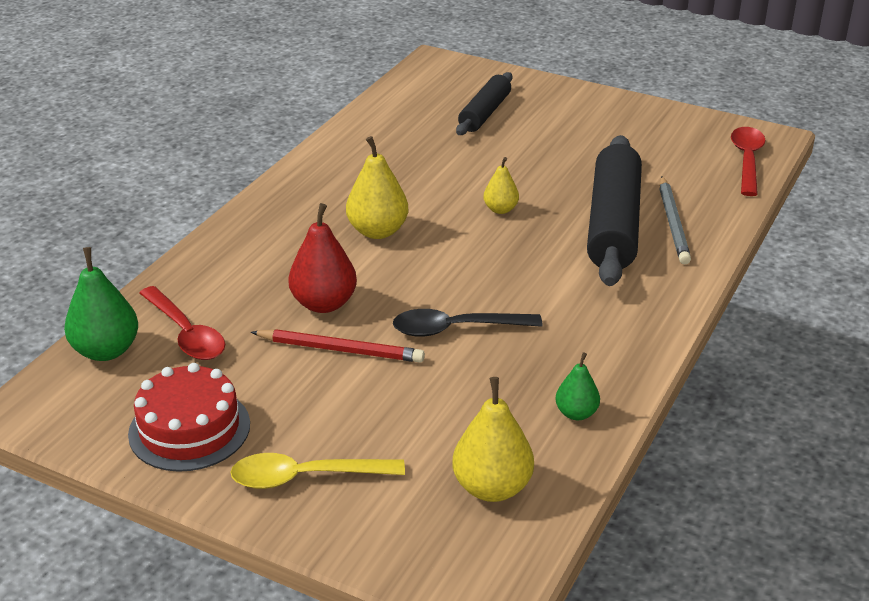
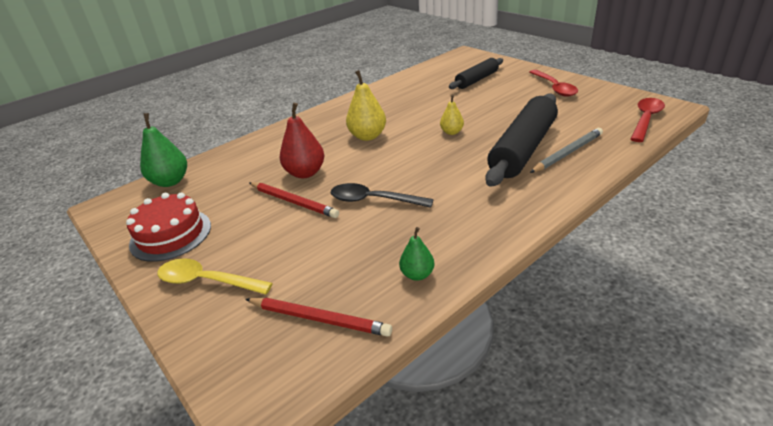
camera: 25 degrees right, 0 degrees up
red spoon [139,286,225,360] -> red spoon moved to [529,70,578,97]
yellow pear [452,377,534,502] -> red pencil [245,298,392,337]
grey pencil [659,176,691,264] -> grey pencil turned 150 degrees counterclockwise [530,128,603,173]

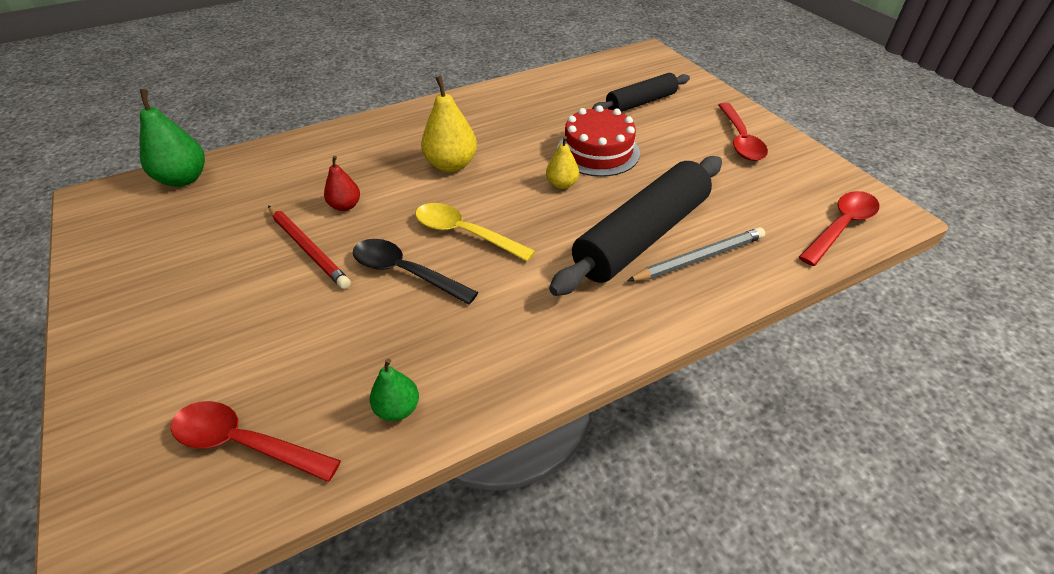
camera: 10 degrees right, 10 degrees up
red cake [126,193,211,262] -> red cake moved to [557,105,640,177]
yellow spoon [157,258,273,294] -> yellow spoon moved to [415,203,535,262]
red pencil [245,298,392,337] -> red spoon [171,401,341,482]
red pear [280,103,325,178] -> red pear [324,156,360,211], size x0.59

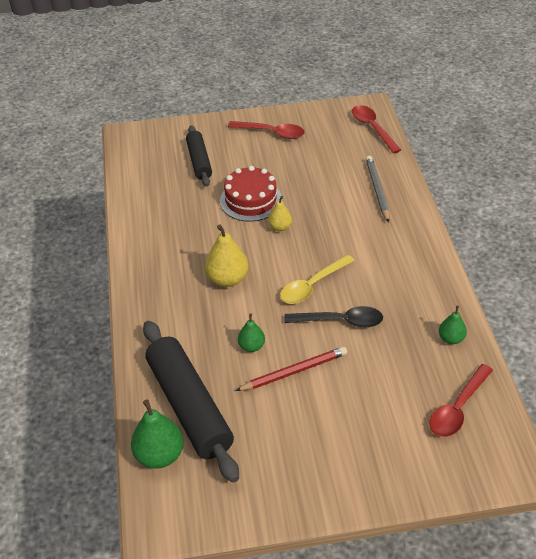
camera: 70 degrees left, 0 degrees up
red pear [324,156,360,211] -> green pear [238,314,265,352]
black spoon [353,239,479,305] -> black spoon turned 135 degrees counterclockwise [284,306,383,328]
black rolling pin [549,156,722,296] -> black rolling pin moved to [143,321,239,483]

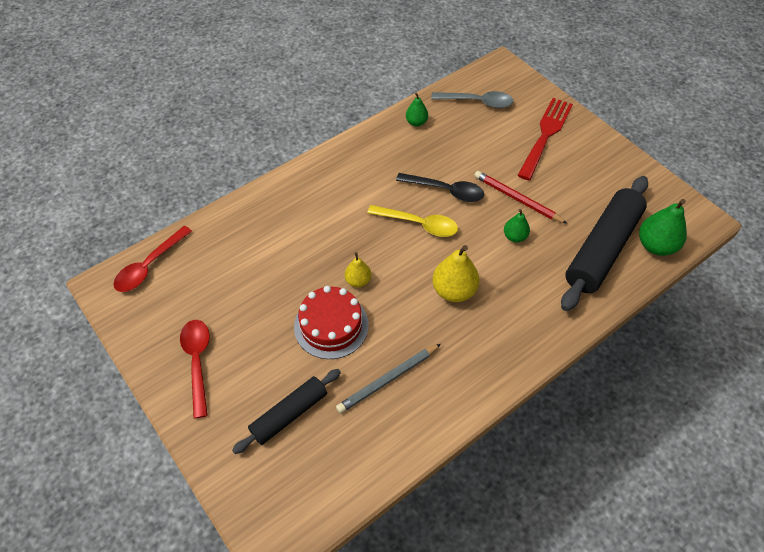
camera: 120 degrees left, 10 degrees up
black spoon [284,306,383,328] -> black spoon turned 135 degrees clockwise [396,173,484,202]
grey pencil [366,156,389,223] -> grey pencil moved to [336,344,441,413]
red spoon [429,364,493,437] -> grey spoon [431,91,513,108]
none -> red fork [517,98,573,180]

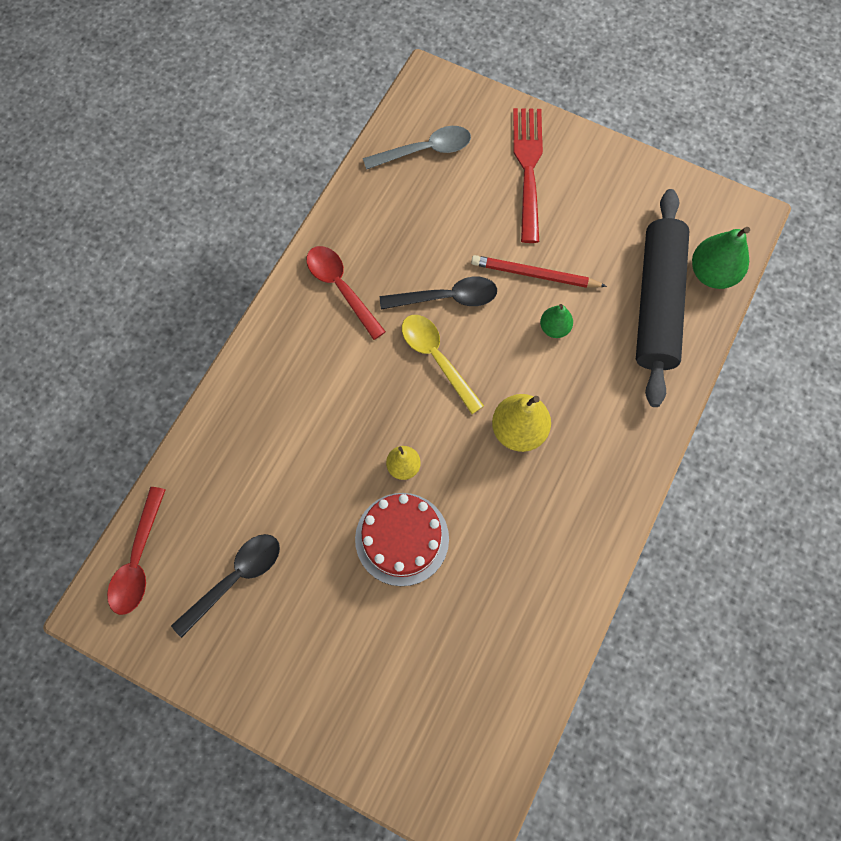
camera: 25 degrees left, 15 degrees up
red spoon [180,320,210,419] -> red spoon moved to [306,246,386,340]
black rolling pin [232,369,341,454] -> none
grey pencil [336,344,441,413] -> none
yellow spoon [367,205,458,237] -> yellow spoon turned 120 degrees counterclockwise [402,315,484,414]
green pear [406,92,428,126] -> none
none -> black spoon [171,534,280,638]

